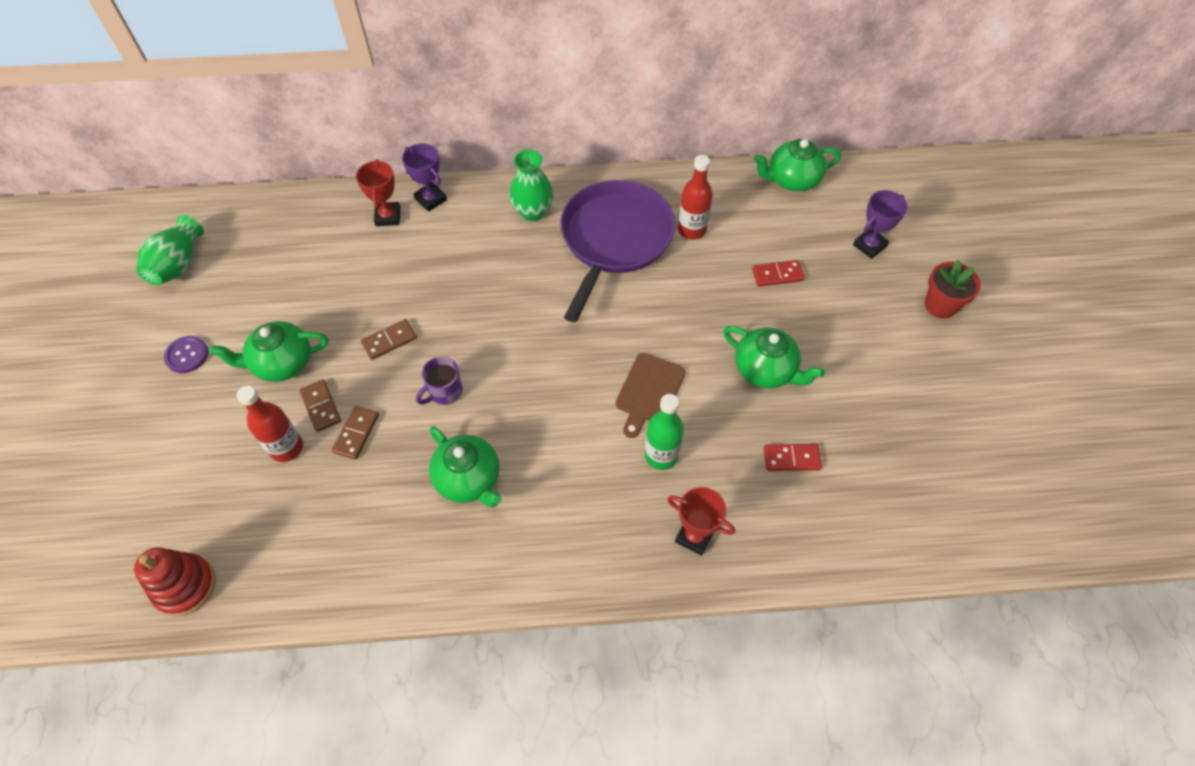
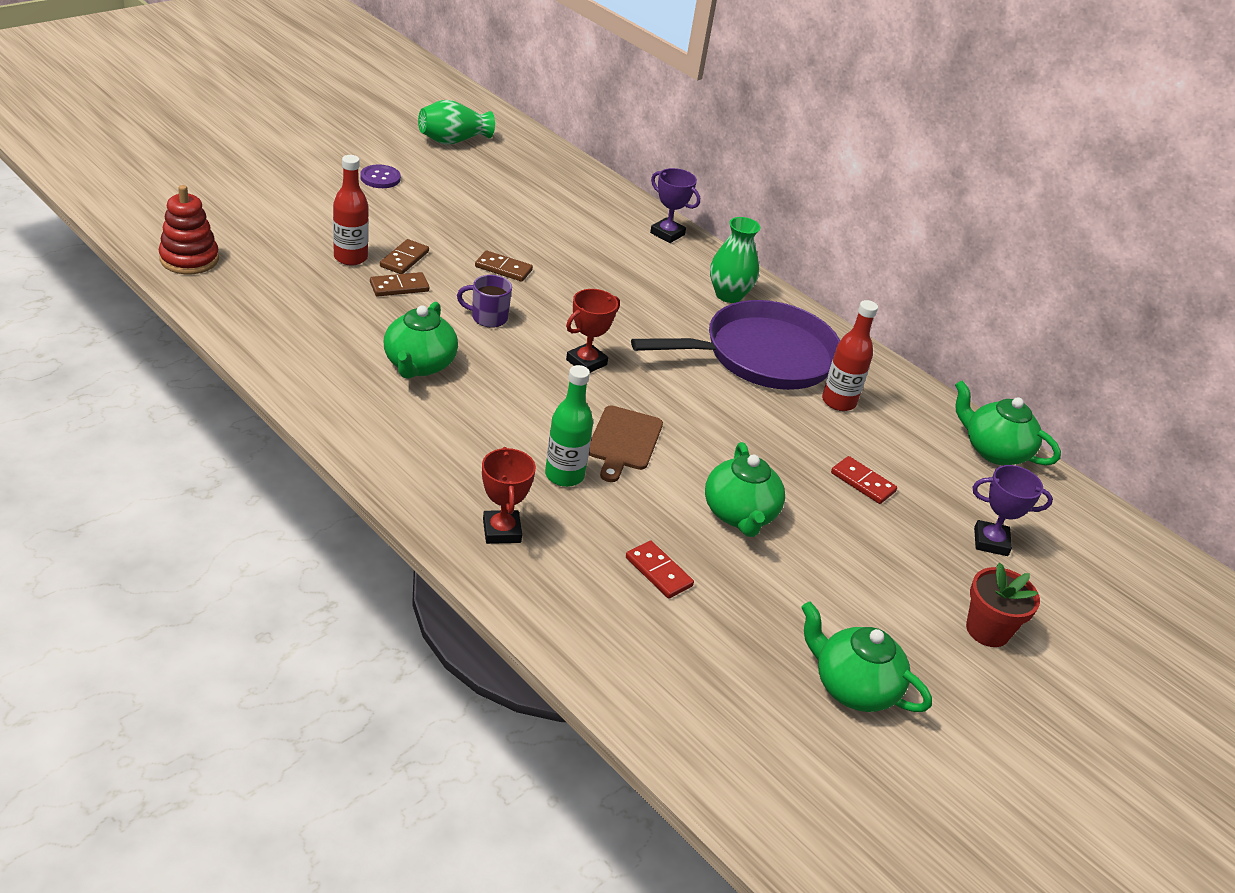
camera: 45 degrees right, 20 degrees down
green teapot [209,321,328,382] -> green teapot moved to [801,601,932,712]
red trophy [356,159,400,226] -> red trophy moved to [566,289,620,373]
purple trophy [402,144,447,212] -> purple trophy turned 60 degrees counterclockwise [650,168,700,243]
brown cutting board [615,353,686,438] -> brown cutting board turned 60 degrees counterclockwise [589,405,663,482]

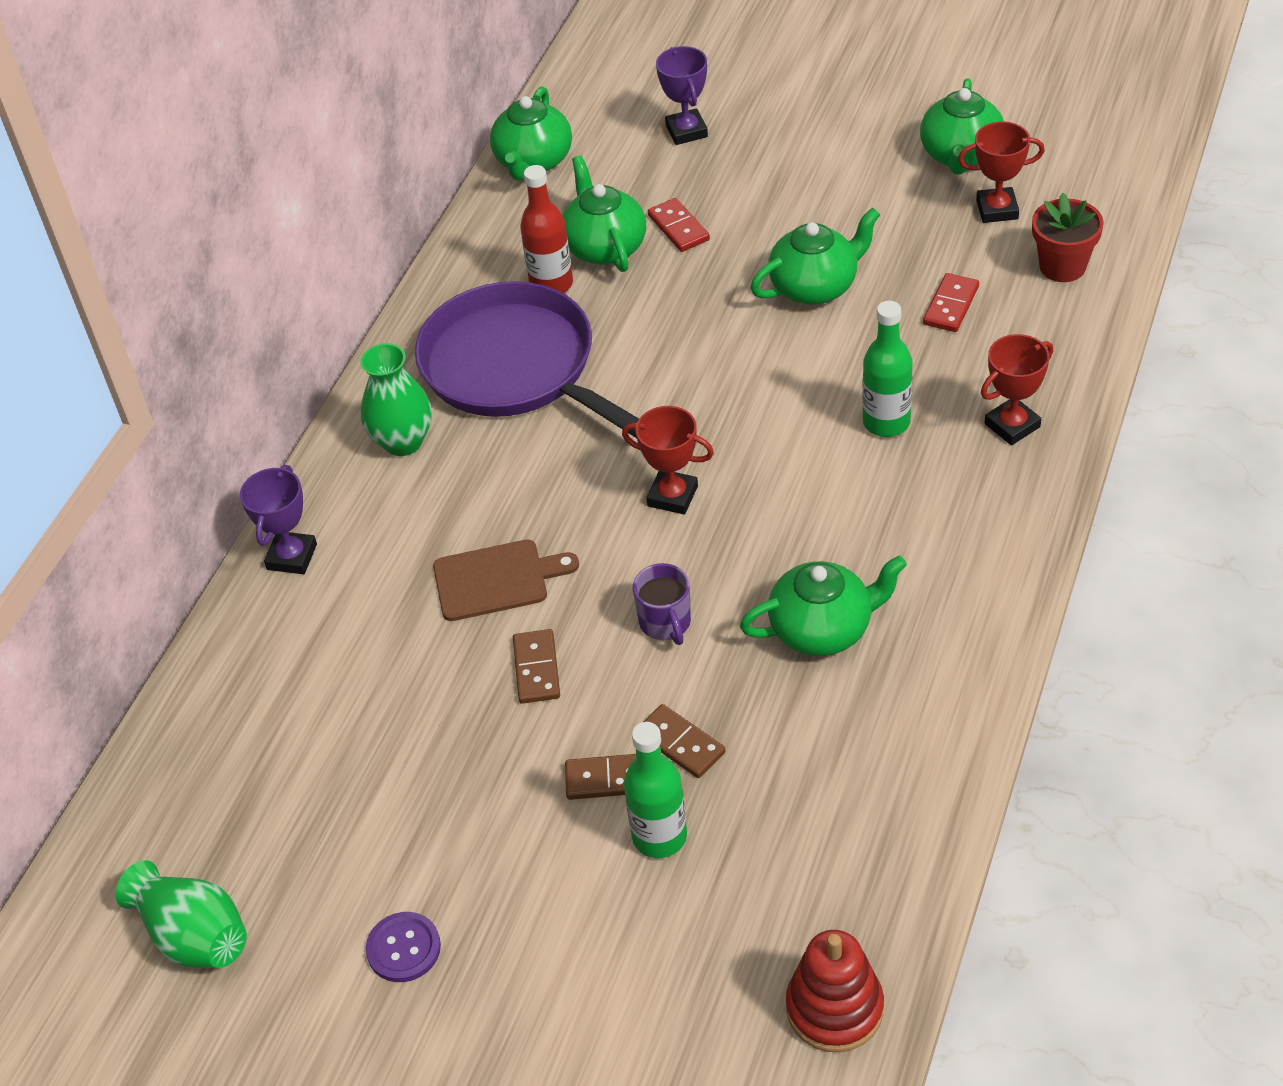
camera: 105 degrees left, 10 degrees up
red bottle [333,155,369,265] -> green bottle [624,722,687,858]
brown cutting board [589,405,663,482] -> brown cutting board moved to [433,540,579,621]
red domino [831,456,897,504] -> red domino turned 45 degrees counterclockwise [648,198,710,252]
red flower pot [966,563,1040,647] -> red flower pot moved to [1032,193,1104,282]
none -> green teapot [562,156,646,272]
none -> red trophy [958,121,1045,223]

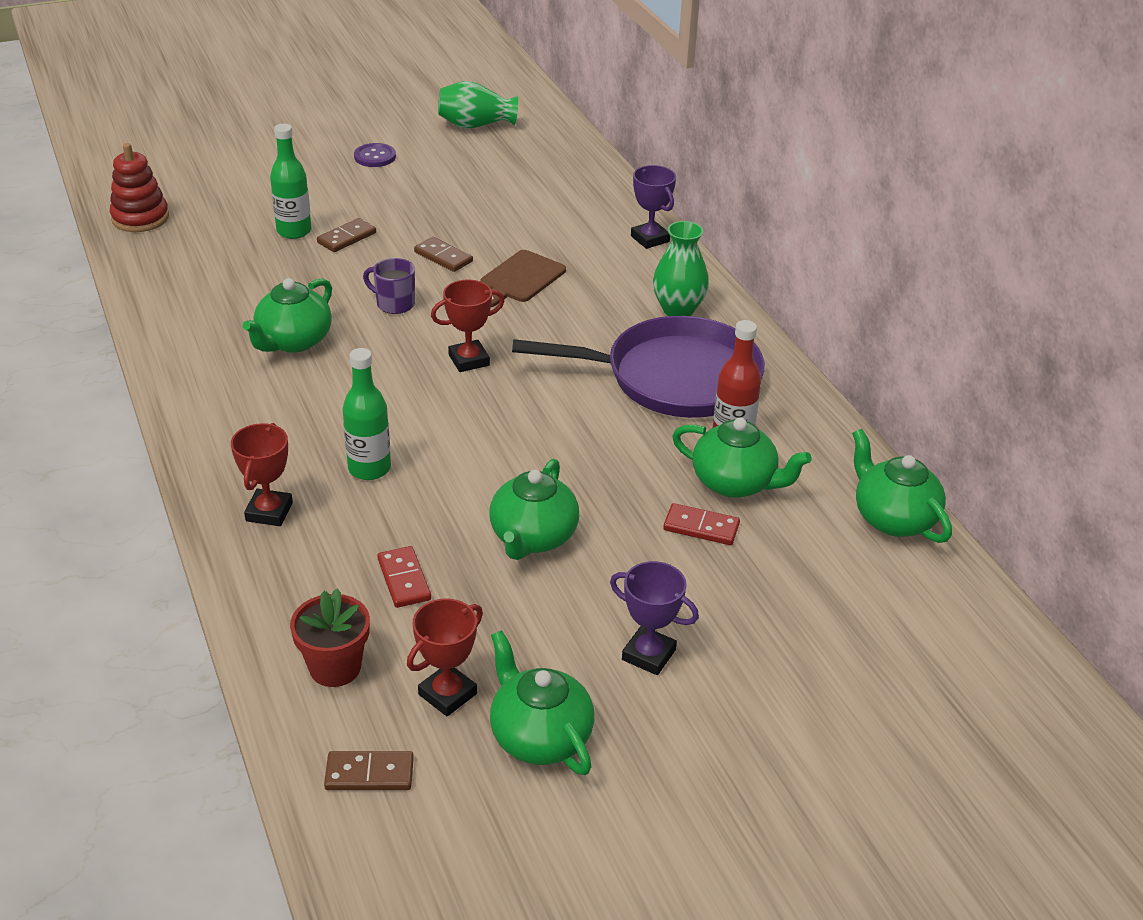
camera: 130 degrees right, 10 degrees down
brown domino [643,704,725,778] -> brown domino moved to [324,751,414,790]
purple trophy [656,46,708,145] -> purple trophy moved to [610,561,699,675]

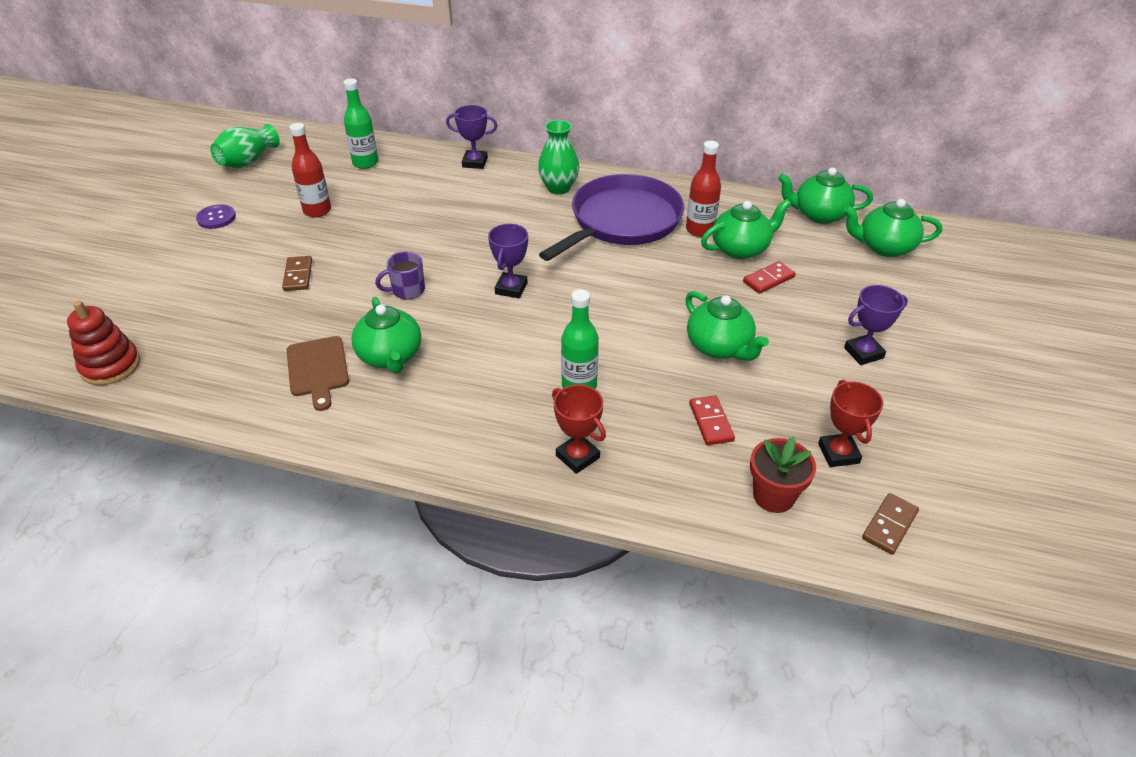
camera: 50 degrees left, 5 degrees up
green bottle [270,124,311,239] -> green bottle moved to [343,78,379,169]
red domino [377,546,431,608] -> red domino turned 60 degrees clockwise [689,395,735,445]
brown domino [414,237,473,272] -> none
red trophy [431,280,504,372] -> purple trophy [488,224,528,298]
brown cutting board [480,250,566,307] -> brown cutting board moved to [287,336,349,411]
green teapot [490,630,595,775] -> green teapot moved to [843,199,942,257]
none -> red bottle [289,123,331,217]

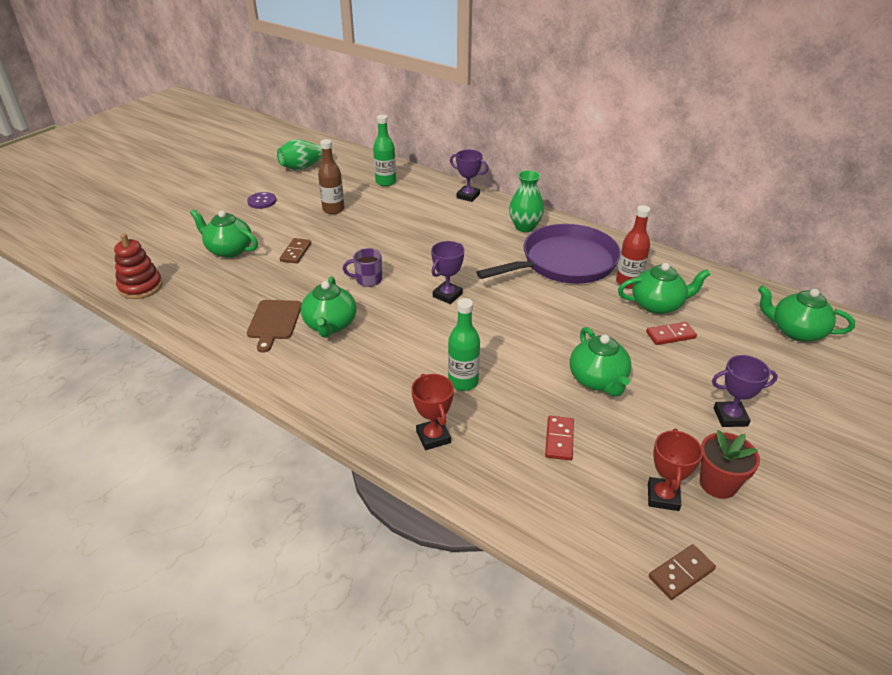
camera: 20 degrees right, 5 degrees down
red bottle [289,123,331,217] -> brown bottle [318,139,345,214]
red flower pot [750,436,816,513] -> red flower pot moved to [700,430,760,499]
green teapot [778,167,873,224] -> green teapot moved to [190,209,258,258]

